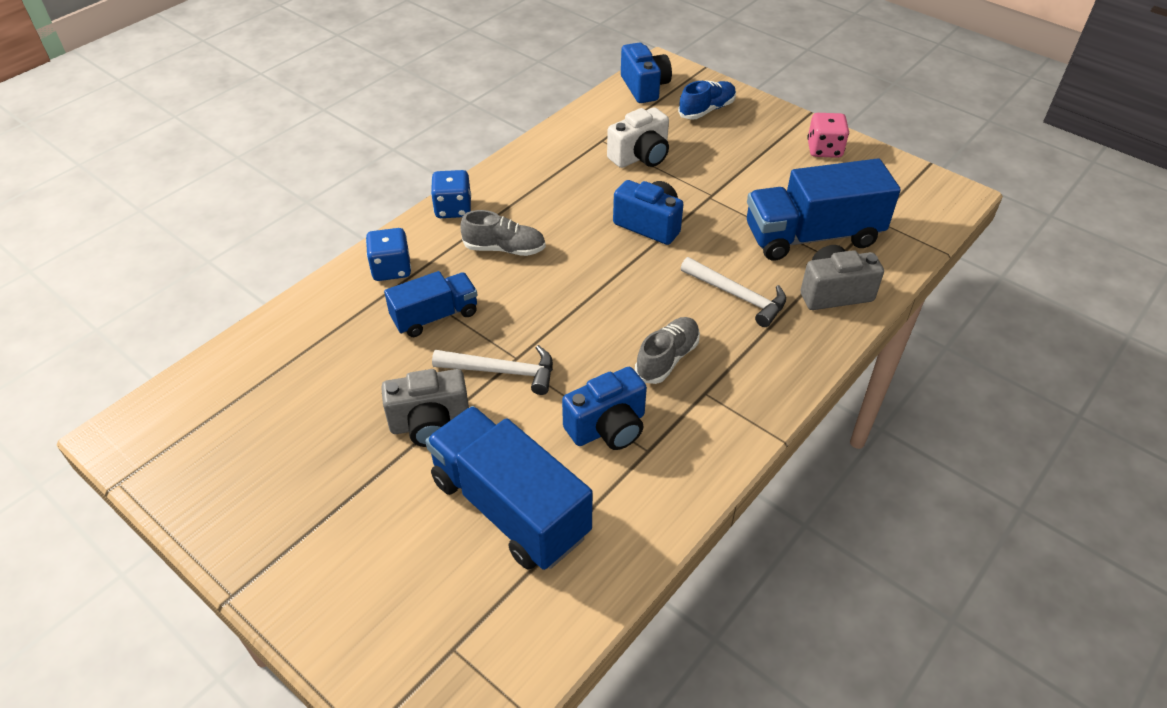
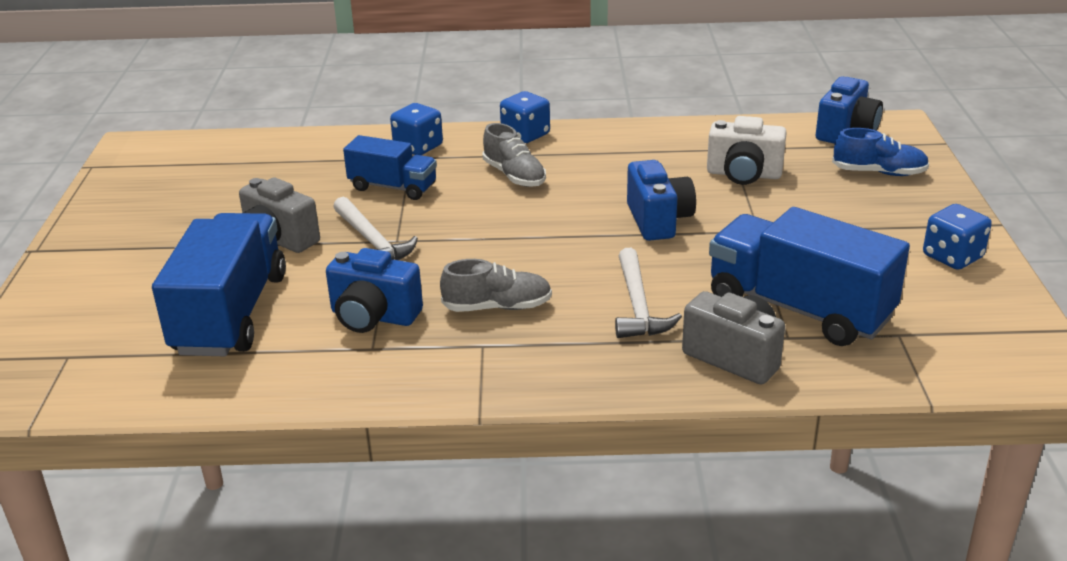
camera: 50 degrees right, 15 degrees down
pink dice [807,113,849,158] -> blue dice [923,204,992,270]

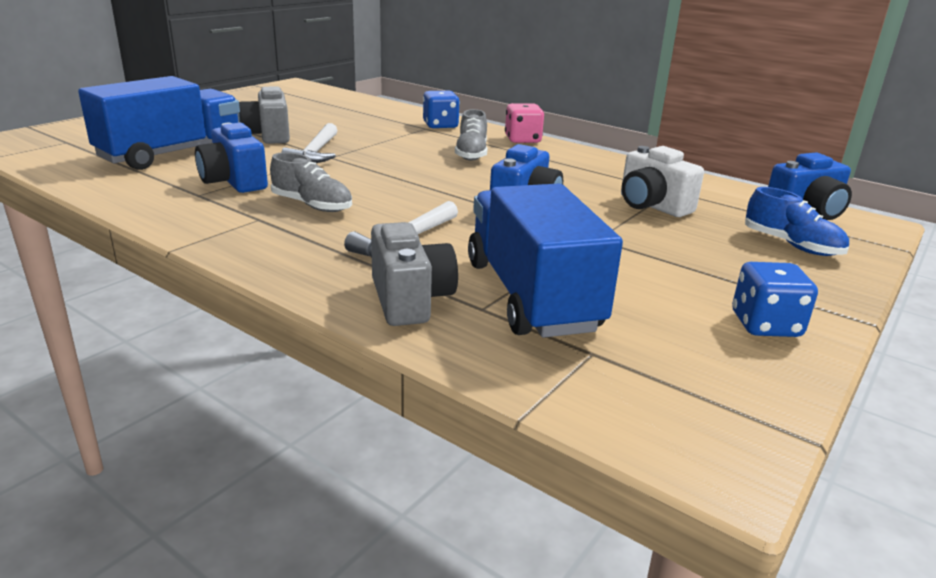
camera: 35 degrees right, 5 degrees down
blue truck [343,135,437,200] -> none
blue dice [500,91,550,143] -> pink dice [505,103,544,143]

